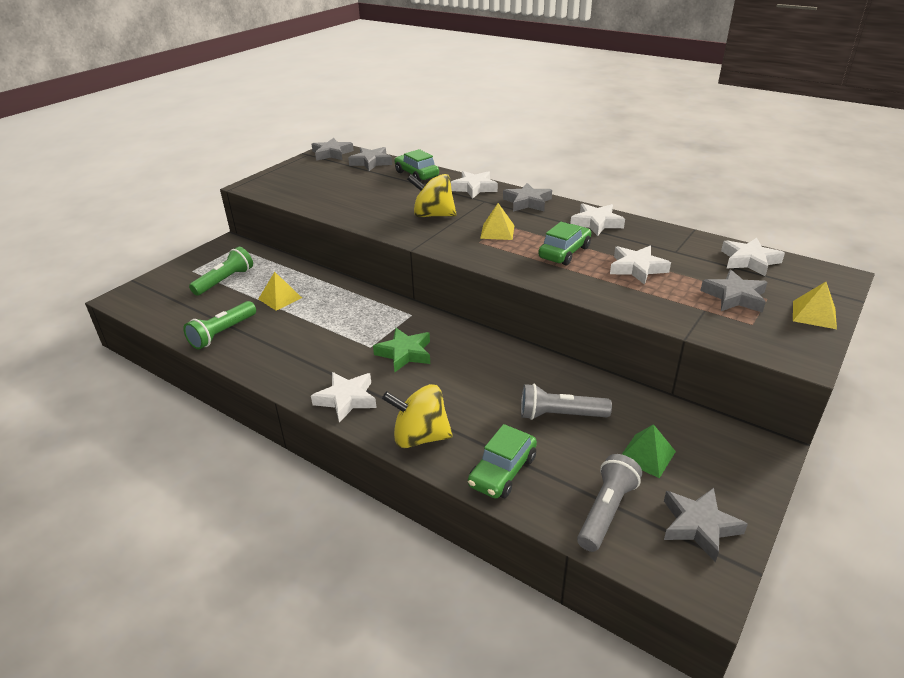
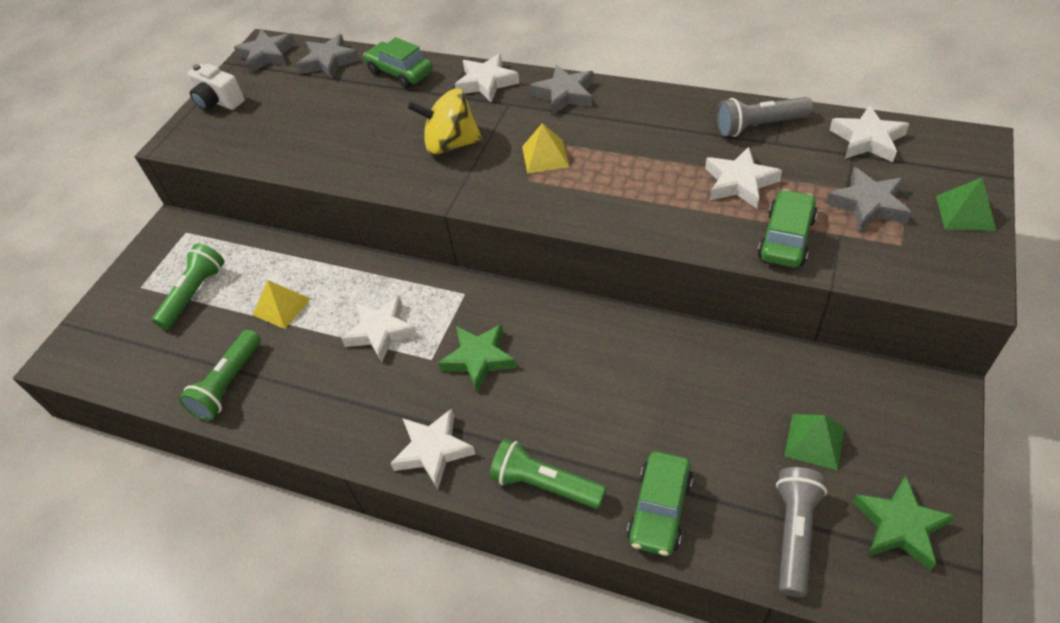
camera: 10 degrees left, 15 degrees up
yellow spinning top [382,384,453,448] -> green flashlight [490,439,606,509]
grey flashlight [521,384,612,420] -> grey flashlight moved to [717,97,813,137]
green car [538,222,591,265] -> green car moved to [758,189,818,267]
white star [570,203,625,236] -> white star moved to [341,296,418,362]
grey star [664,488,748,562] -> green star [852,476,955,571]
yellow pyramid [793,282,837,329] -> green pyramid [936,178,997,231]
none -> white camera [188,64,245,111]

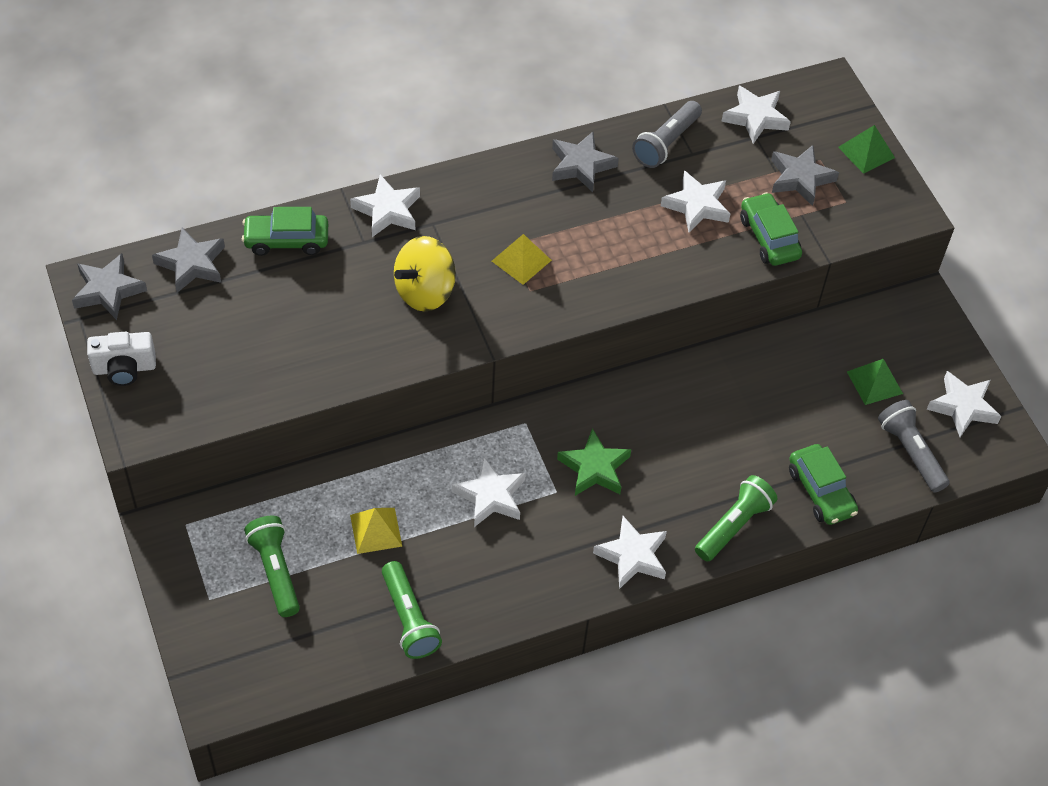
camera: 50 degrees left, 5 degrees up
green flashlight [490,439,606,509] -> green flashlight turned 150 degrees clockwise [695,475,777,562]
grey star [530,65,594,115] -> grey star moved to [552,132,619,192]
green star [852,476,955,571] -> white star [926,371,1001,437]

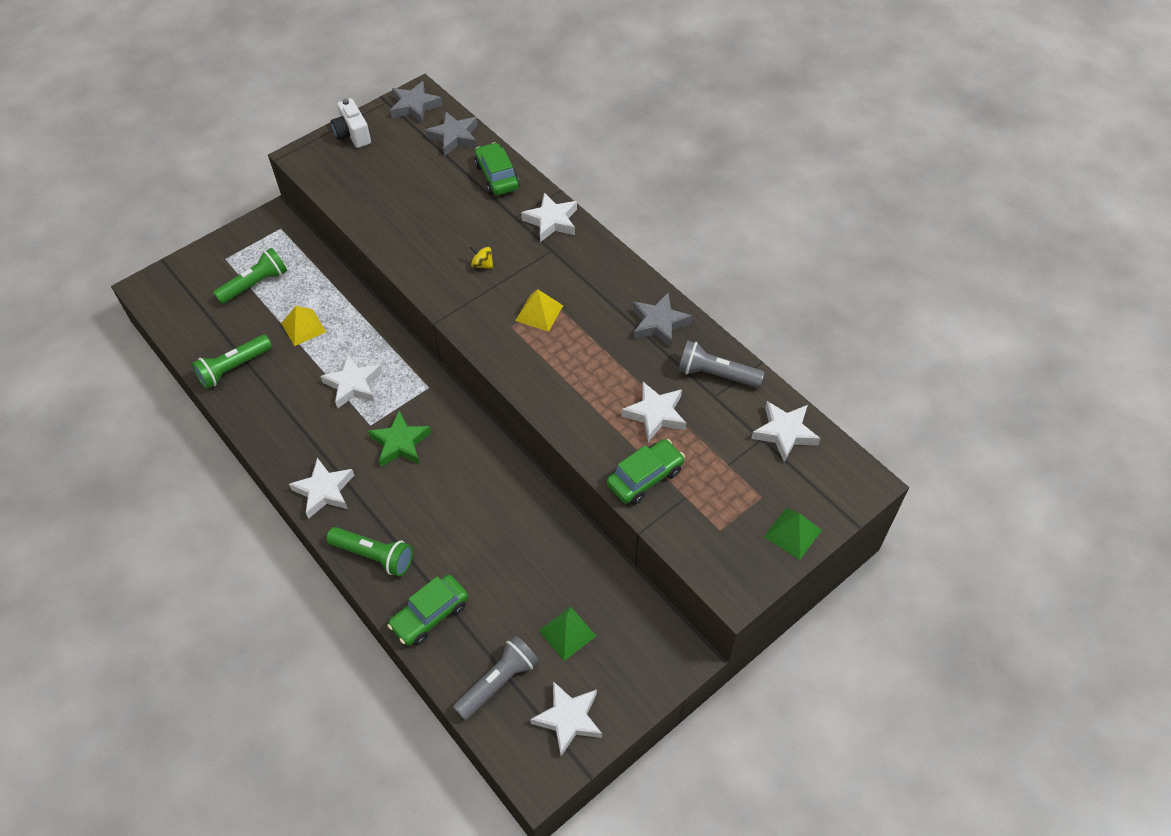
camera: 75 degrees right, 0 degrees up
yellow spinning top [394,236,456,311] -> yellow spinning top [469,245,493,269], size x0.45
grey star [771,145,839,206] -> none

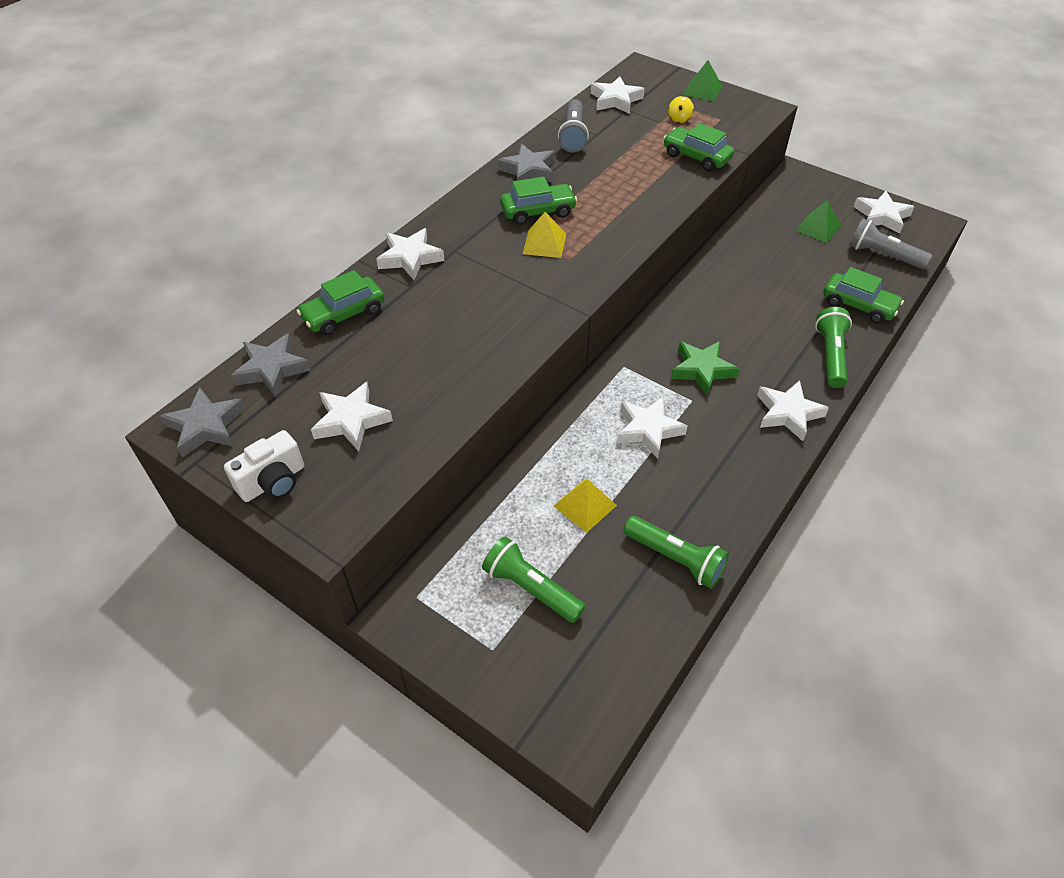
camera: 105 degrees left, 5 degrees down
yellow spinning top [469,245,493,269] -> yellow spinning top moved to [668,96,694,123]
white star [621,382,686,442] -> white star moved to [311,382,393,451]
none -> green car [500,177,577,225]

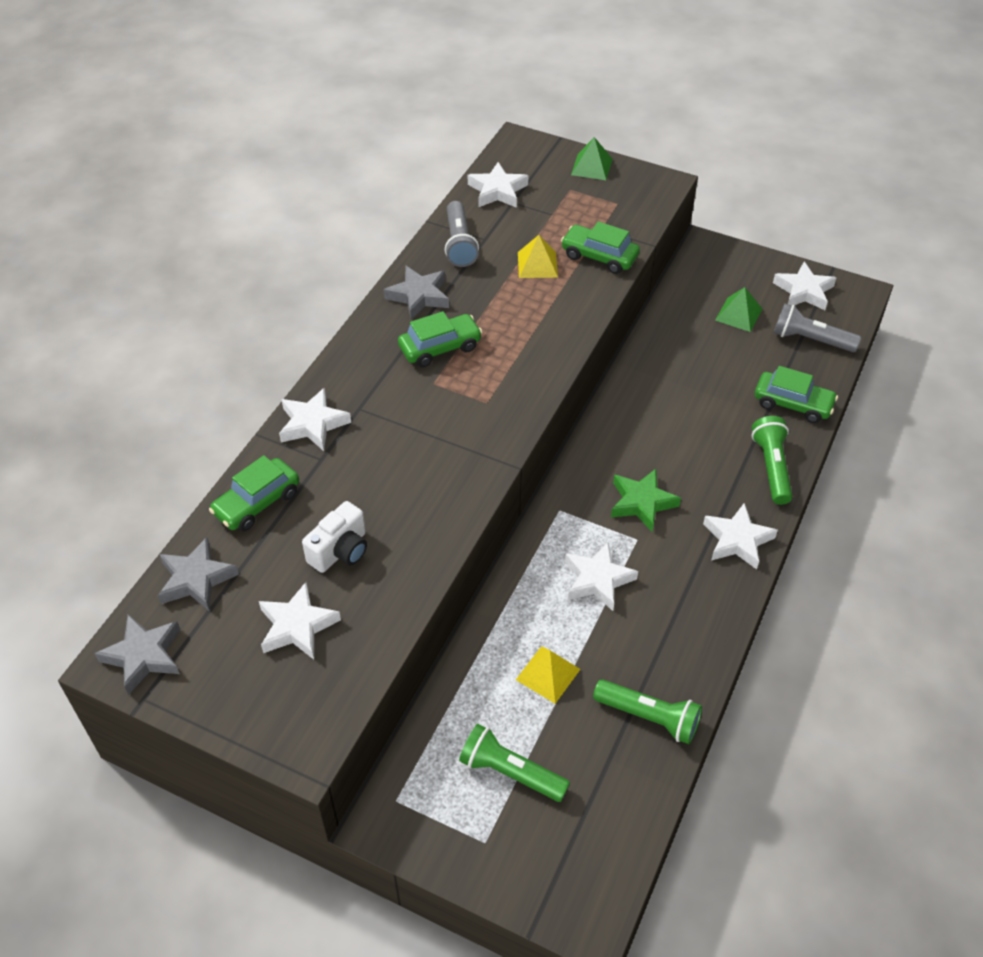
camera: 10 degrees left, 0 degrees up
white camera [224,430,304,502] -> white camera moved to [302,501,367,573]
yellow pyramid [523,212,566,258] -> yellow pyramid moved to [518,235,558,278]
yellow spinning top [668,96,694,123] -> none

